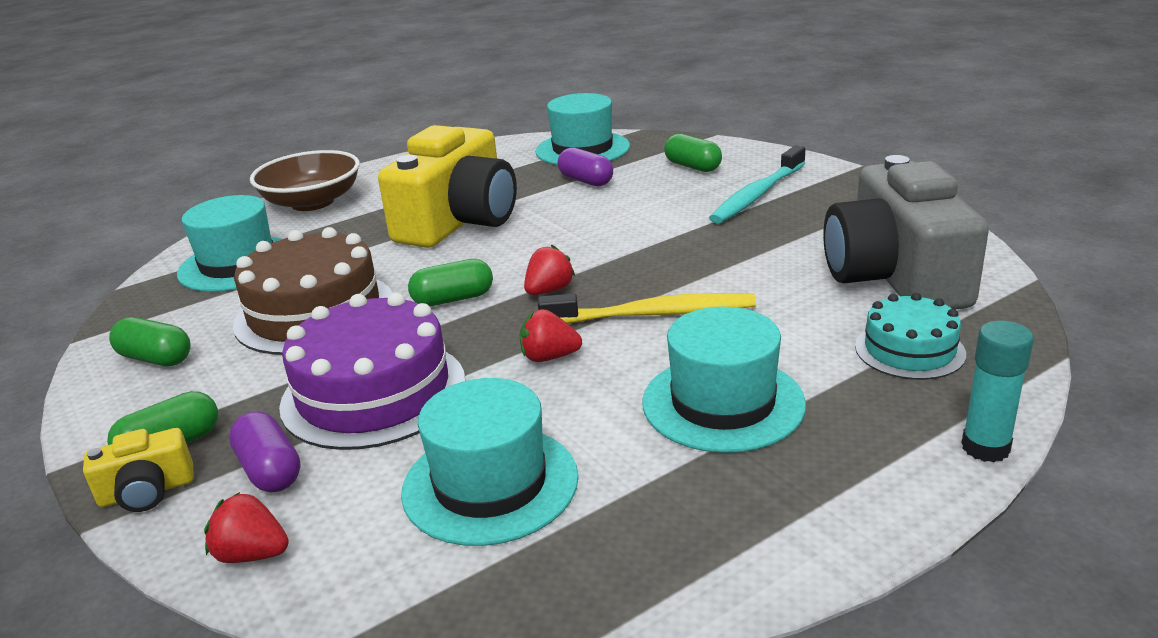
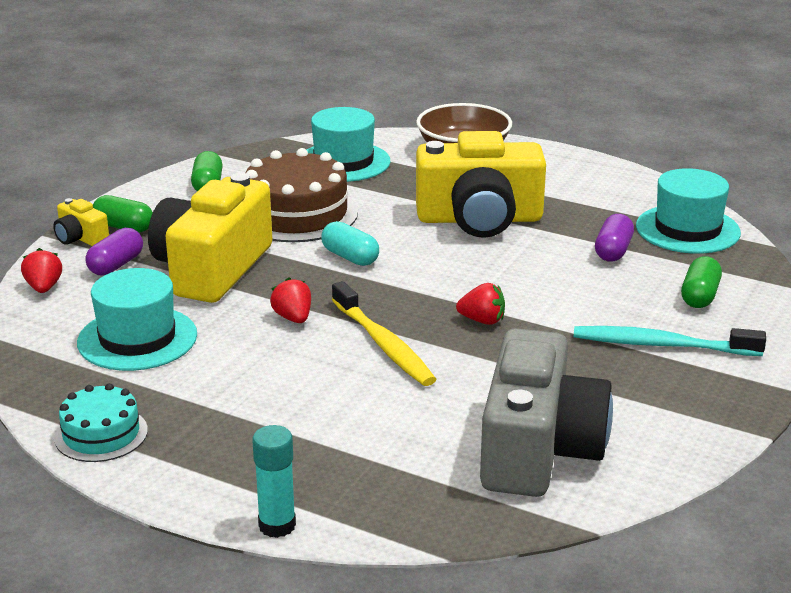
camera: 60 degrees right, 0 degrees up
purple cake [279,293,465,450] -> yellow camera [148,173,272,303]
green capsule [408,259,493,306] -> turquoise capsule [321,221,379,266]
red strawberry [524,245,575,295] -> red strawberry moved to [456,283,505,325]
turquoise hat [642,307,806,453] -> none
grey camera [823,155,989,310] -> grey camera turned 135 degrees clockwise [480,328,613,497]
turquoise cake [855,293,966,380] -> turquoise cake moved to [54,383,148,462]

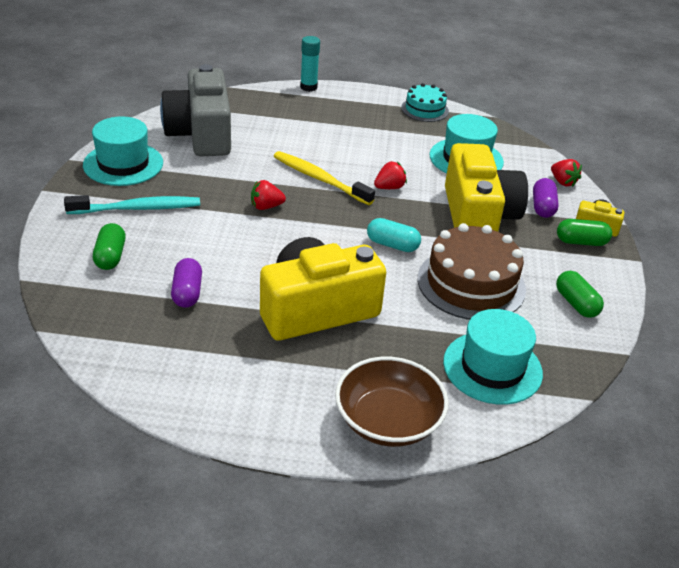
camera: 155 degrees right, 10 degrees up
red strawberry [270,277,311,323] -> red strawberry turned 75 degrees counterclockwise [374,161,407,189]
turquoise hat [636,168,741,254] -> turquoise hat moved to [83,116,163,186]

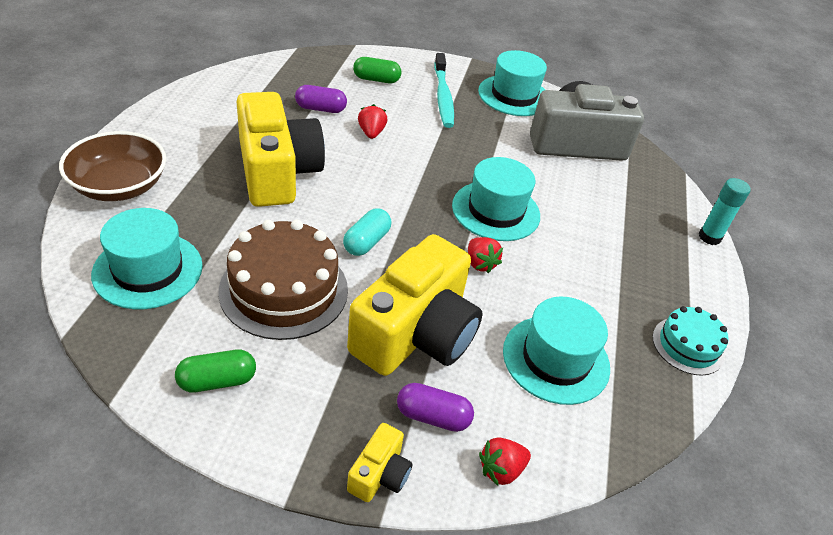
camera: 95 degrees right, 5 degrees up
red strawberry [251,180,286,210] -> red strawberry moved to [358,104,387,139]
yellow toothbrush [274,151,375,205] -> turquoise hat [452,157,540,241]
yellow camera [445,143,528,232] -> yellow camera turned 60 degrees counterclockwise [347,234,483,376]
green capsule [557,219,612,246] -> none

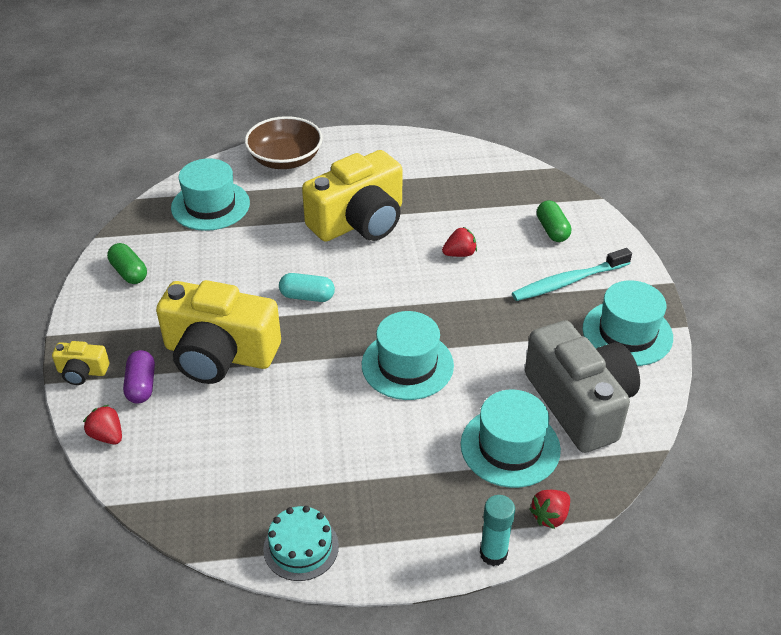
camera: 75 degrees right, 0 degrees up
brown cake [218,220,348,340] -> none
purple capsule [295,85,347,113] -> none
red strawberry [468,237,503,273] -> red strawberry moved to [529,490,570,529]
turquoise hat [503,297,610,405] -> turquoise hat moved to [461,390,561,488]

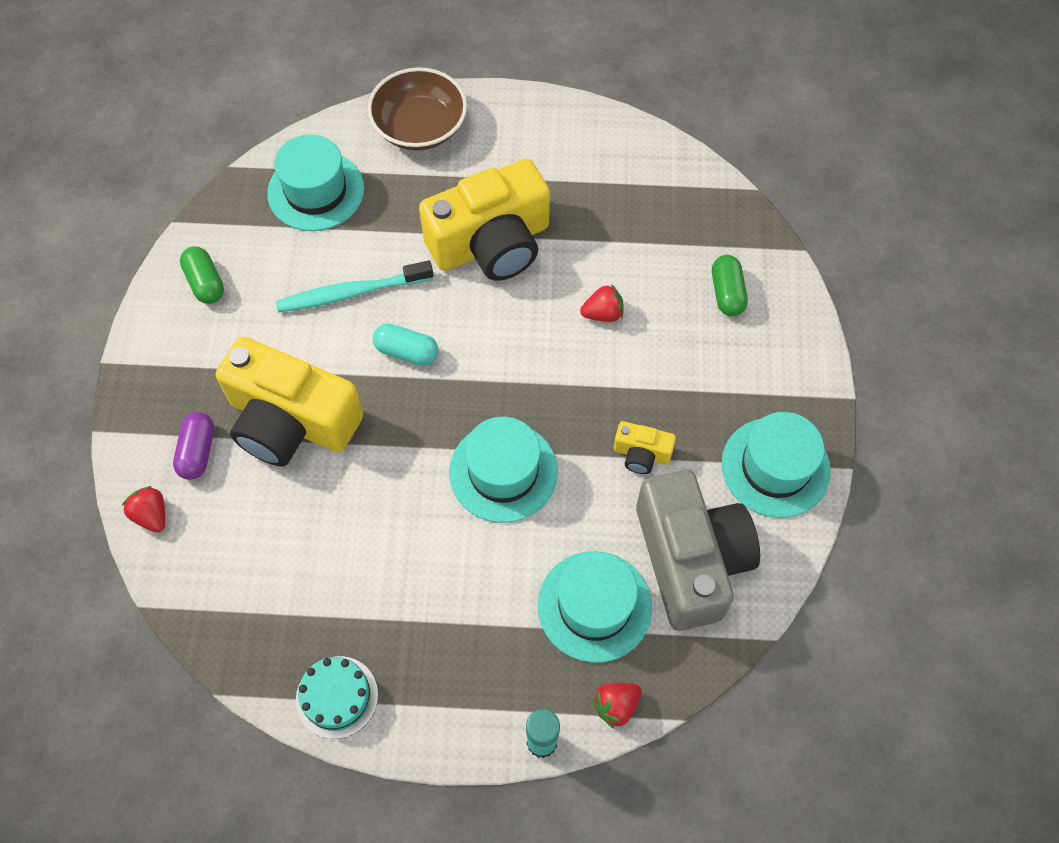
camera: 10 degrees right, 20 degrees up
yellow camera [52,341,109,385] -> yellow camera moved to [614,421,676,474]
turquoise toothbrush [512,248,632,301] -> turquoise toothbrush moved to [276,261,433,313]

